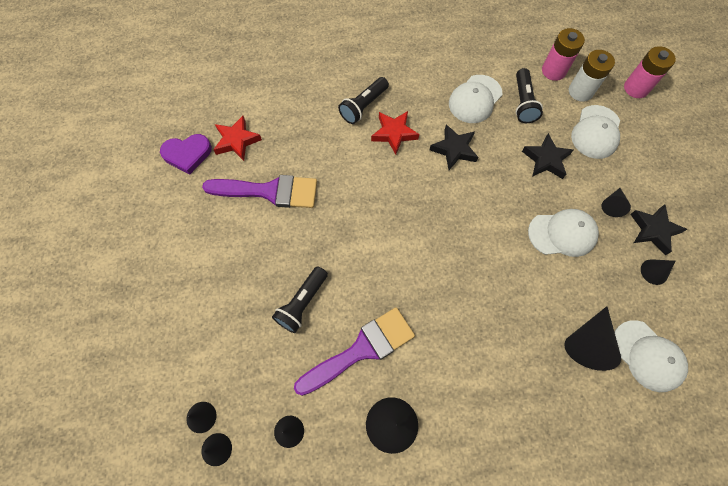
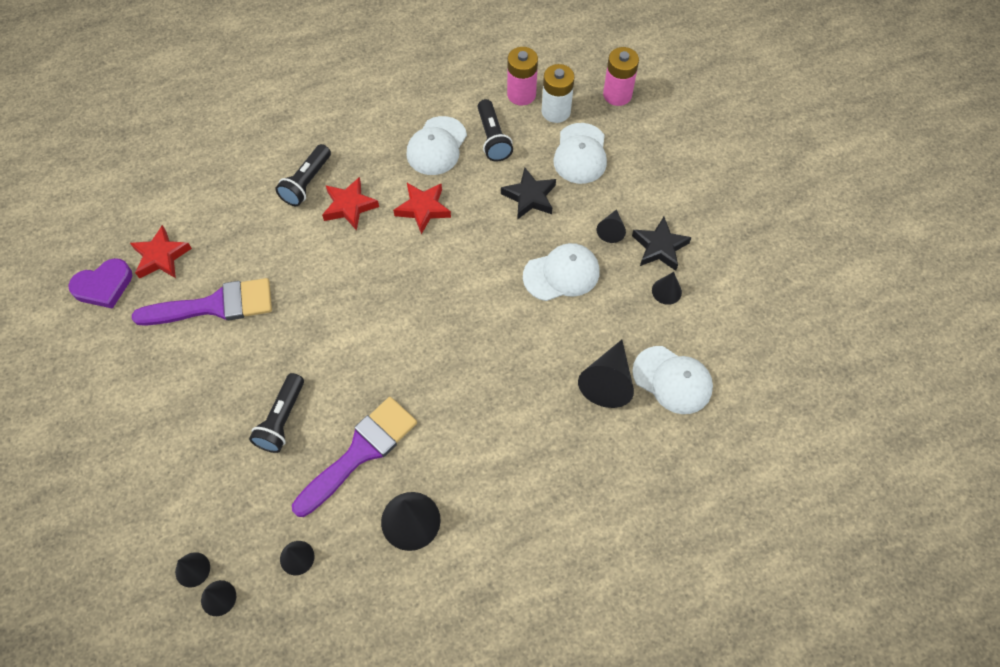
camera: 15 degrees left, 5 degrees down
black star [430,125,478,170] -> red star [393,183,451,234]

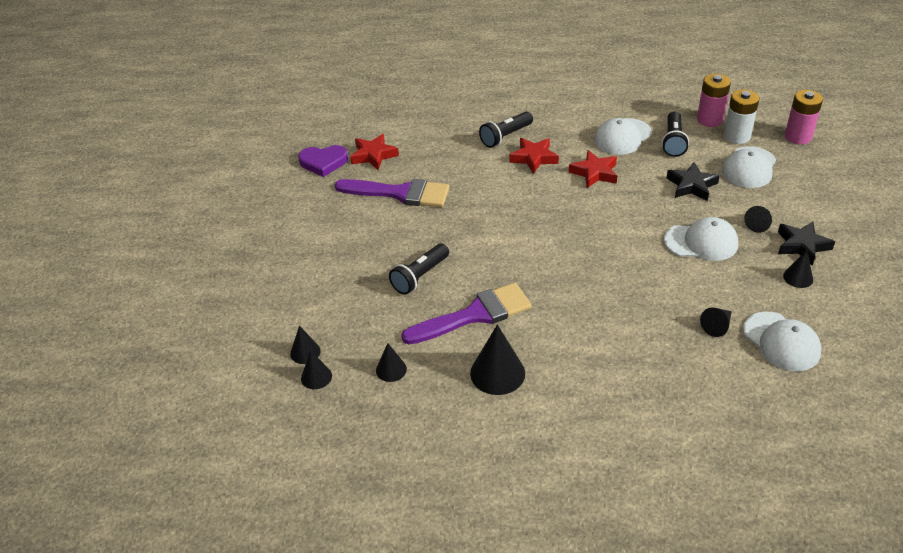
camera: 25 degrees right, 20 degrees down
black cone [578,340,634,408] -> black cone [700,308,732,337], size x0.57

